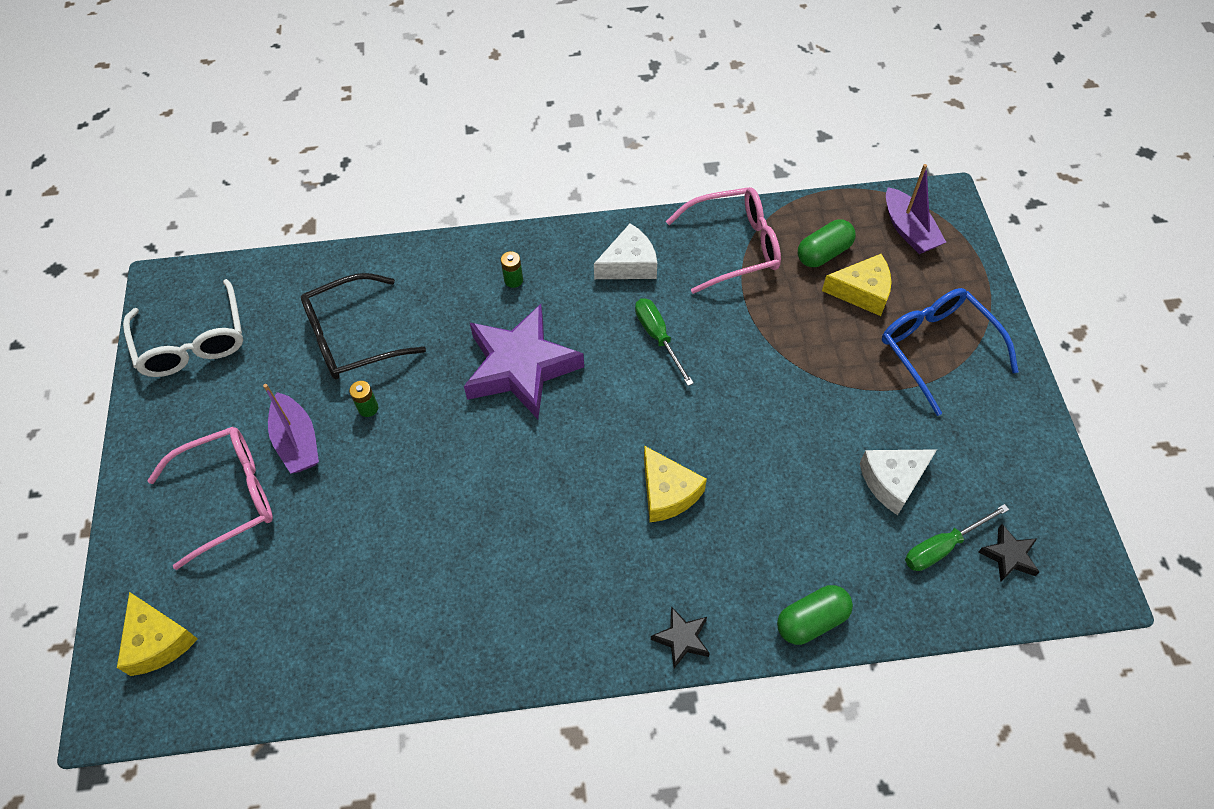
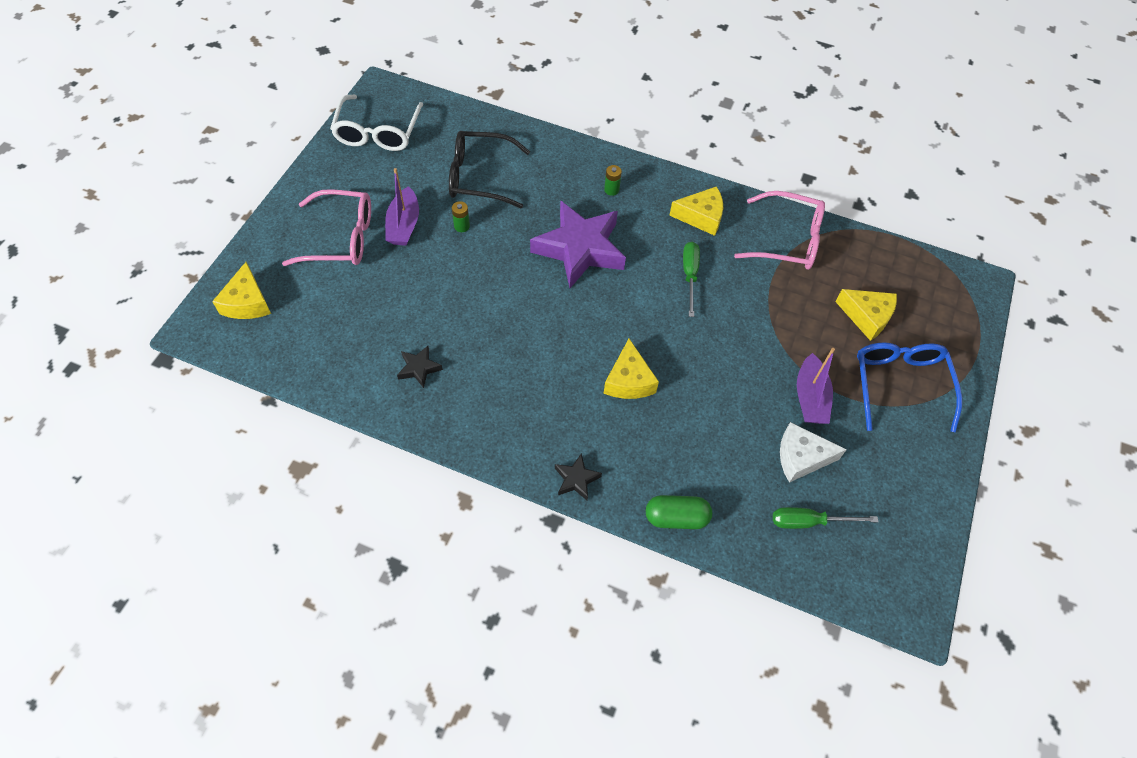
camera: 25 degrees right, 0 degrees up
white cheese [594,224,657,279] -> yellow cheese [669,186,723,236]
green capsule [798,220,856,267] -> none
purple boat [886,164,946,254] -> purple boat moved to [797,348,835,424]
black star [978,524,1039,581] -> black star moved to [397,346,443,388]

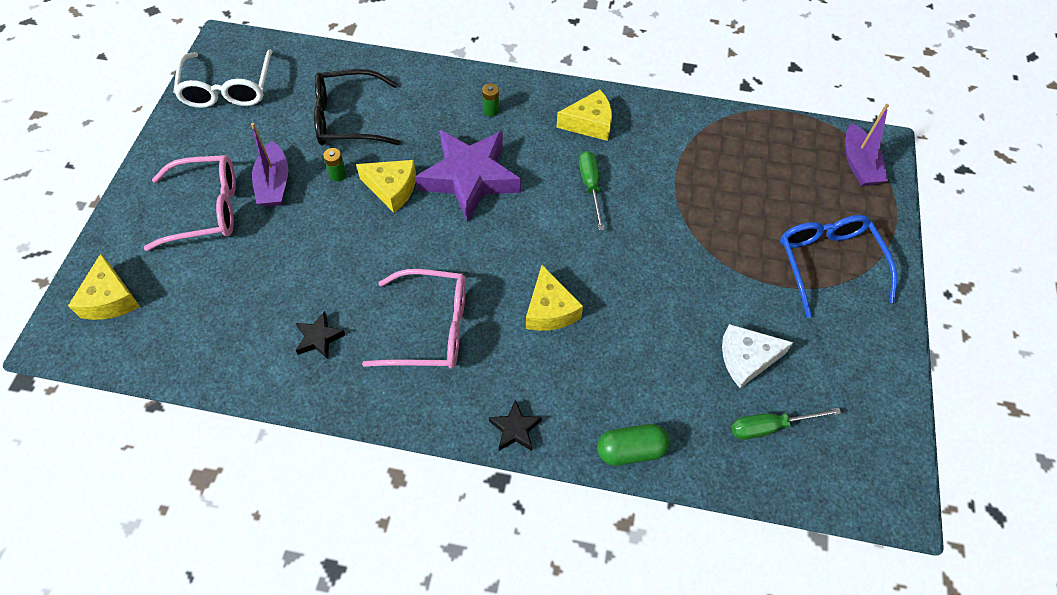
camera: 10 degrees left, 0 degrees up
pink glasses [734,191,825,270] -> pink glasses moved to [362,269,466,369]
purple boat [797,348,835,424] -> purple boat moved to [845,104,889,186]
yellow cheese [835,289,897,341] -> yellow cheese moved to [356,160,416,213]

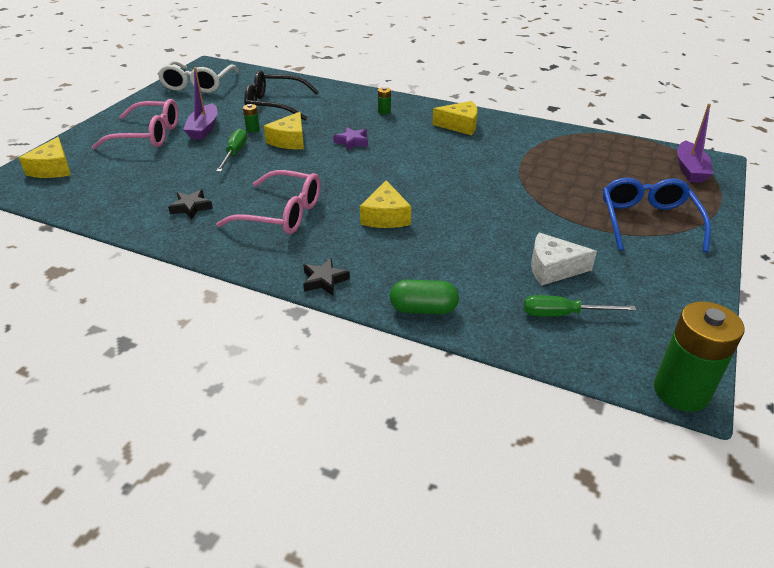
camera: 15 degrees right, 20 degrees down
yellow cheese [356,160,416,213] -> yellow cheese turned 75 degrees clockwise [264,112,304,149]
purple star [415,130,521,222] -> purple star [333,127,368,151], size x0.43
green screwdriver [579,151,605,230] -> green screwdriver moved to [216,128,247,172]
none -> green battery [654,301,745,412]

